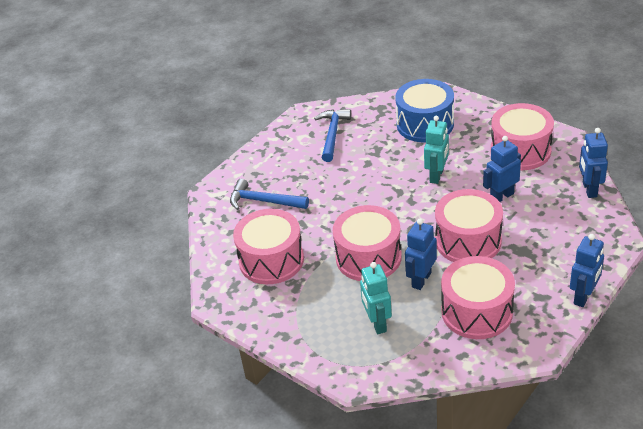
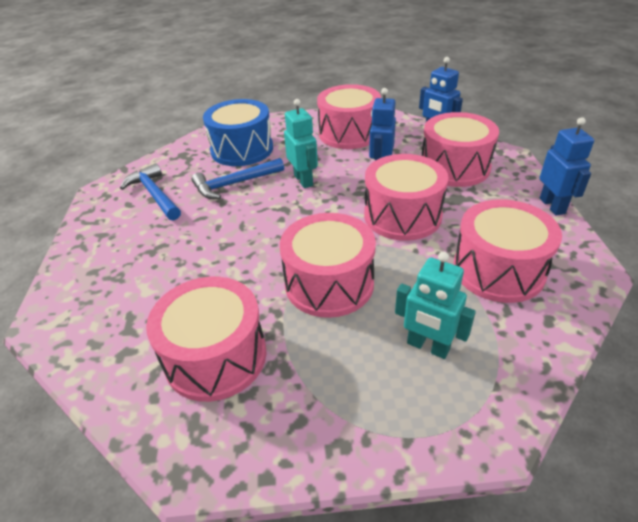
camera: 45 degrees left, 0 degrees up
blue hammer [230,179,309,210] -> blue hammer moved to [192,158,284,199]
blue robot [405,218,437,290] -> none
none -> pink drum [422,112,499,187]

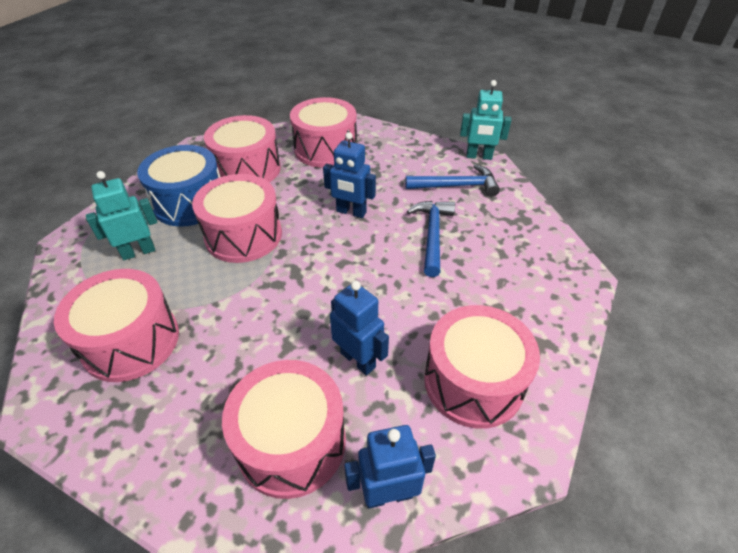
camera: 120 degrees right, 5 degrees up
blue drum [203,99,273,166] -> blue drum moved to [137,145,220,227]
turquoise robot [284,99,318,188] -> turquoise robot moved to [460,80,511,160]
pink drum [364,154,448,241] -> pink drum moved to [290,97,357,168]
blue robot [540,117,594,216] -> blue robot moved to [323,132,376,218]

